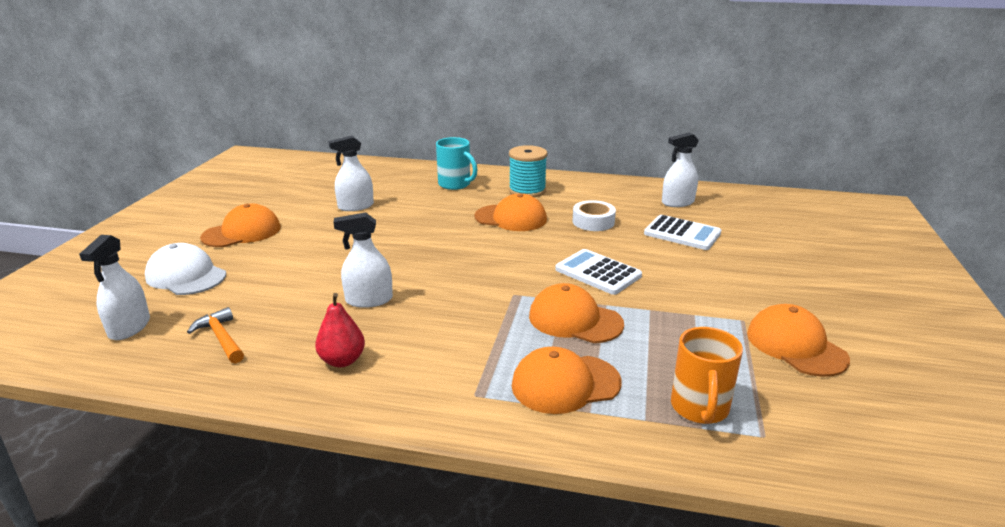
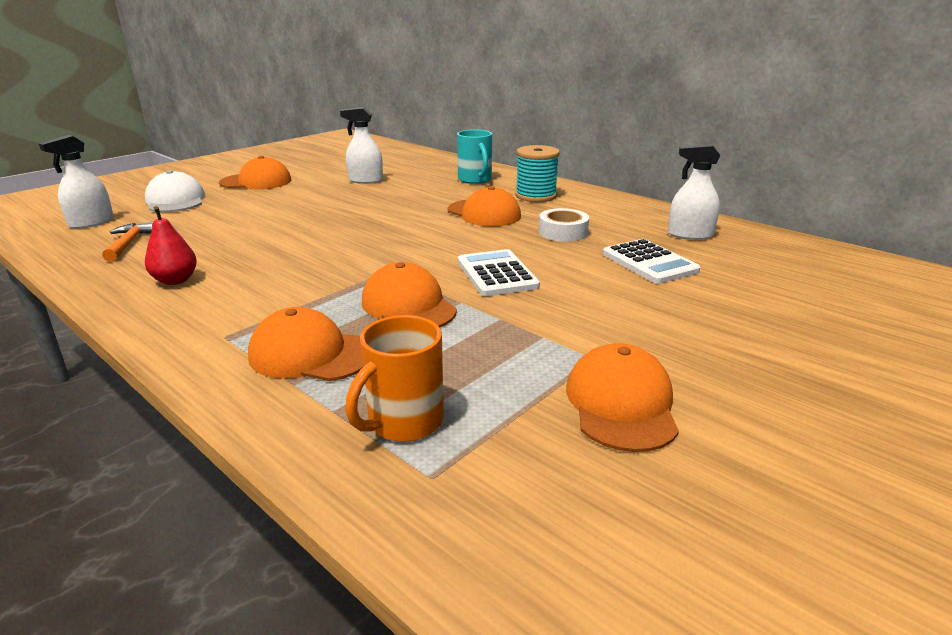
camera: 30 degrees right, 0 degrees up
white spray bottle [334,213,393,308] -> none

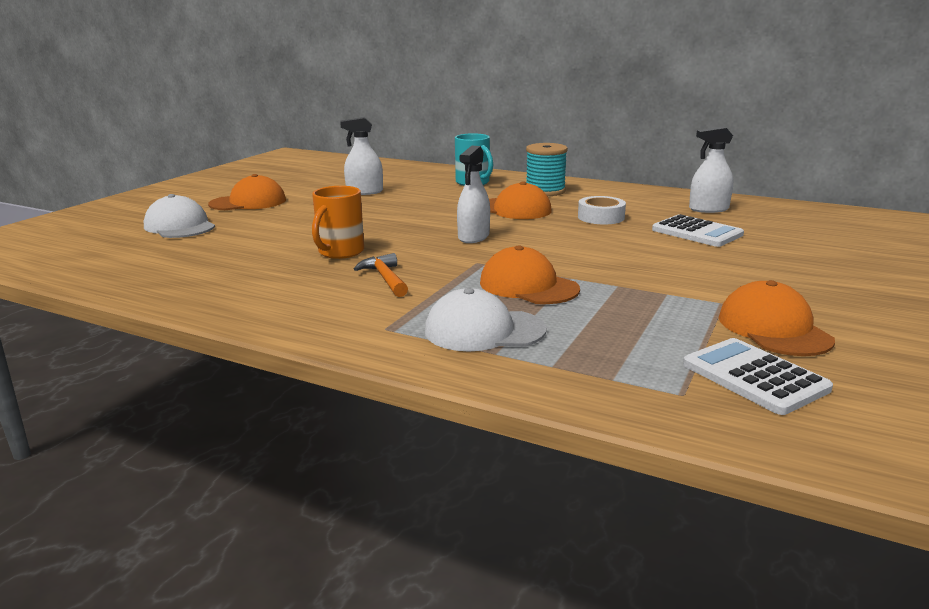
camera: 15 degrees left, 5 degrees down
white spray bottle [39,135,114,229] -> white spray bottle moved to [457,146,490,243]
orange hammer [102,222,153,262] -> orange hammer moved to [354,253,408,297]
red pear [145,206,197,285] -> none
orange cap [248,307,363,381] -> white cap [425,288,546,351]
orange mug [345,315,444,442] -> orange mug moved to [312,186,364,259]
white calculator [458,249,540,296] -> white calculator moved to [683,338,833,415]

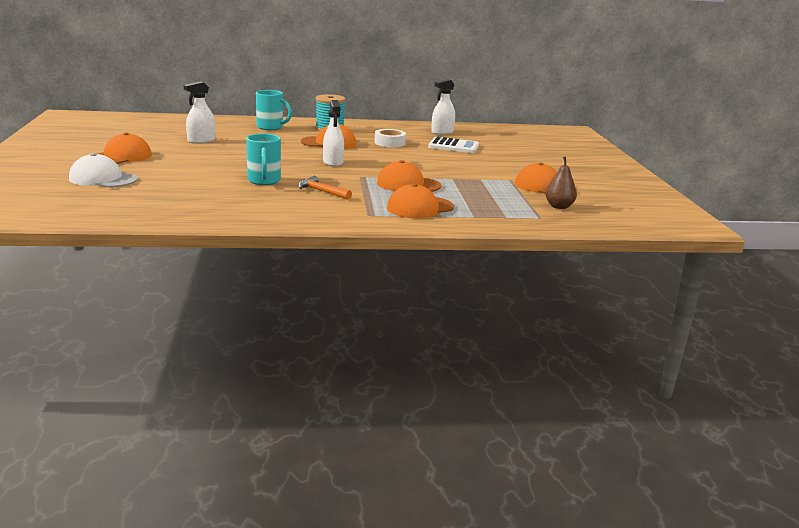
camera: 35 degrees left, 0 degrees up
orange mug [312,186,364,259] -> turquoise mug [246,134,281,185]
white cap [425,288,546,351] -> orange cap [387,183,454,218]
white calculator [683,338,833,415] -> brown pear [545,157,577,209]

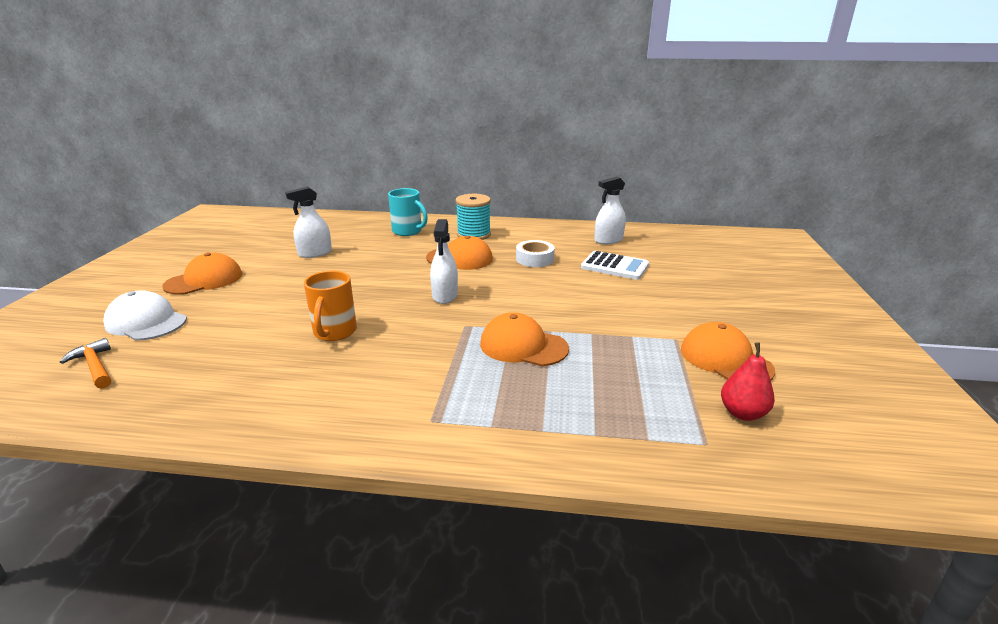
camera: 15 degrees right, 5 degrees up
turquoise mug [246,134,281,185] -> orange mug [304,271,357,341]
orange hammer [298,176,352,200] -> orange hammer moved to [60,338,111,389]
orange cap [387,183,454,218] -> none
brown pear [545,157,577,209] -> red pear [721,342,775,421]

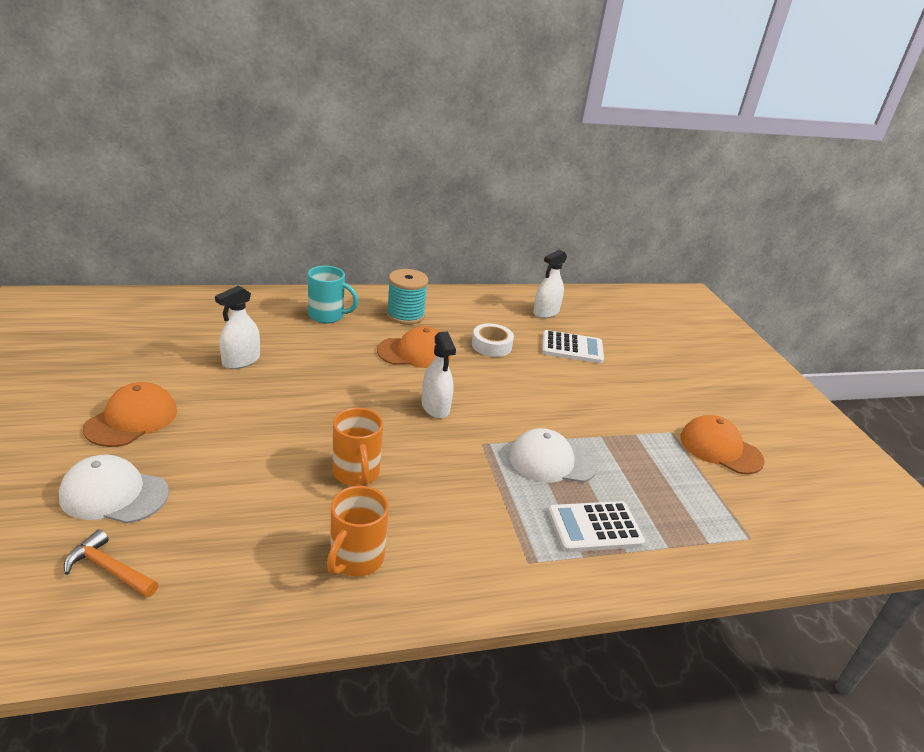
camera: 25 degrees left, 5 degrees up
orange cap [480,312,569,366] -> white cap [509,428,598,482]
red pear [721,342,775,421] -> none
none -> orange mug [327,486,389,576]
none -> white calculator [548,501,645,552]

